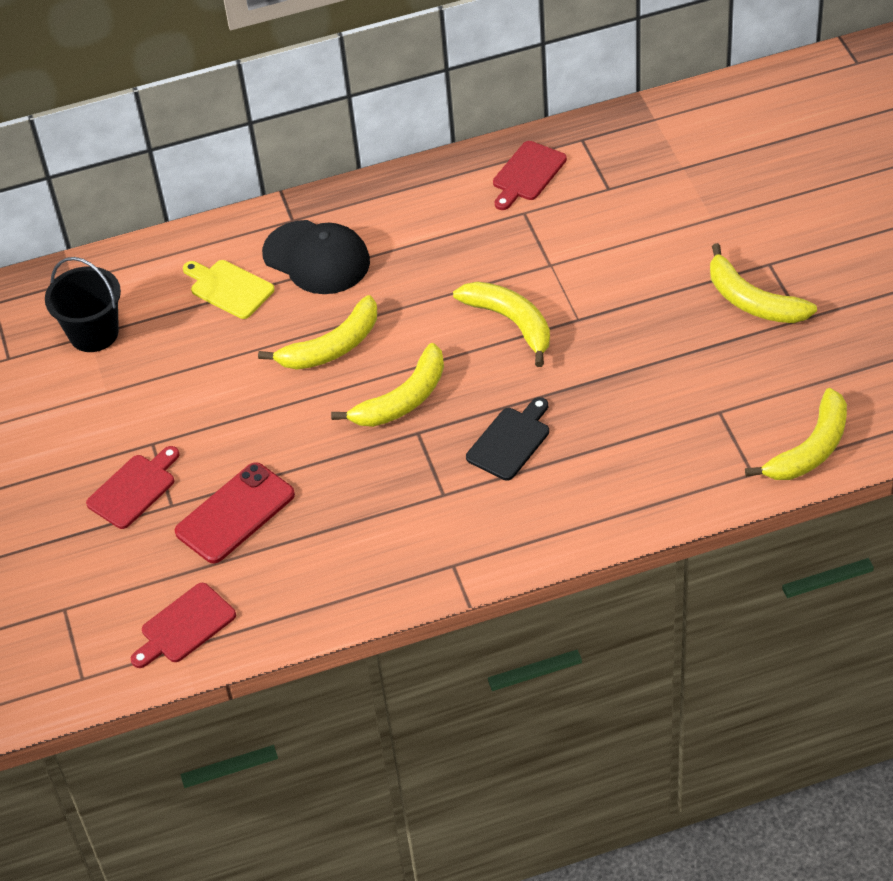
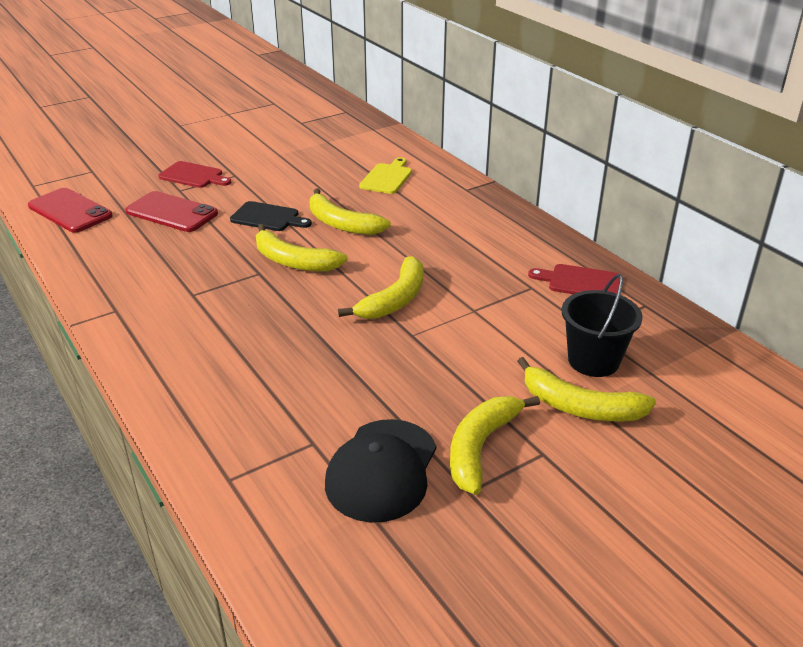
camera: 70 degrees right, 15 degrees down
black bucket [45,257,121,352] -> black bucket moved to [562,274,643,377]
red cutting board [131,583,236,668] -> red phone [28,188,113,233]
black cap [262,220,370,294] -> black cap moved to [325,419,436,523]
black cutting board [466,397,549,481] -> black cutting board moved to [230,201,312,231]
yellow banana [745,388,847,480] -> yellow banana moved to [517,357,656,421]

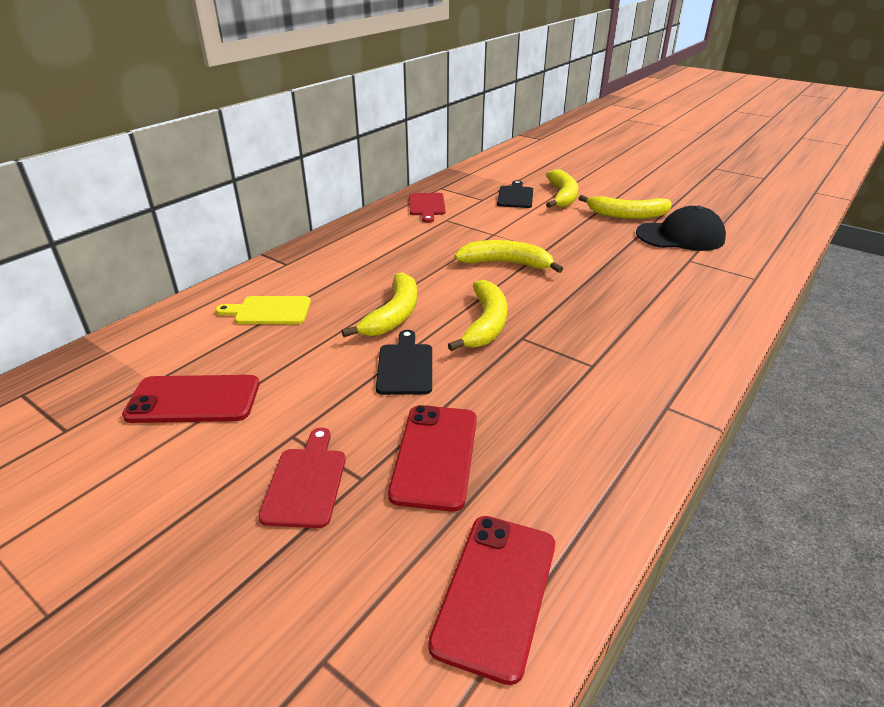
camera: 110 degrees left, 0 degrees up
black bucket [562,274,643,377] -> black cutting board [497,180,533,208]
none -> red phone [122,375,260,423]

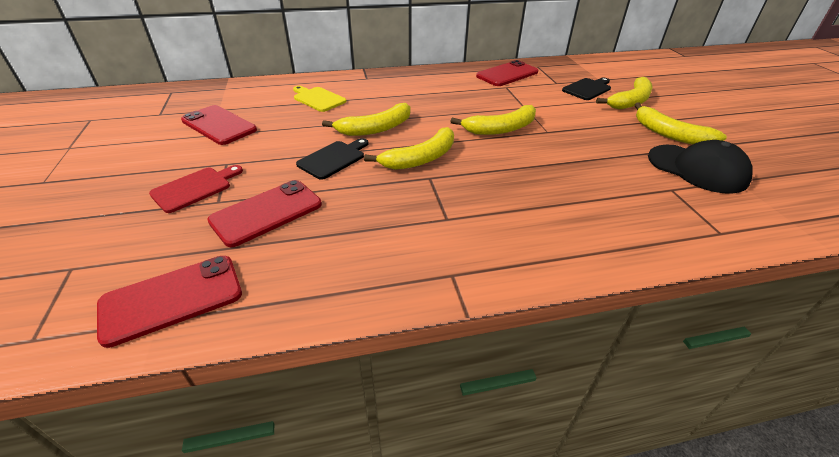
camera: 40 degrees right, 5 degrees up
red cutting board [409,193,446,223] -> red phone [476,60,538,86]
yellow banana [454,240,563,273] -> yellow banana turned 105 degrees clockwise [450,105,536,135]

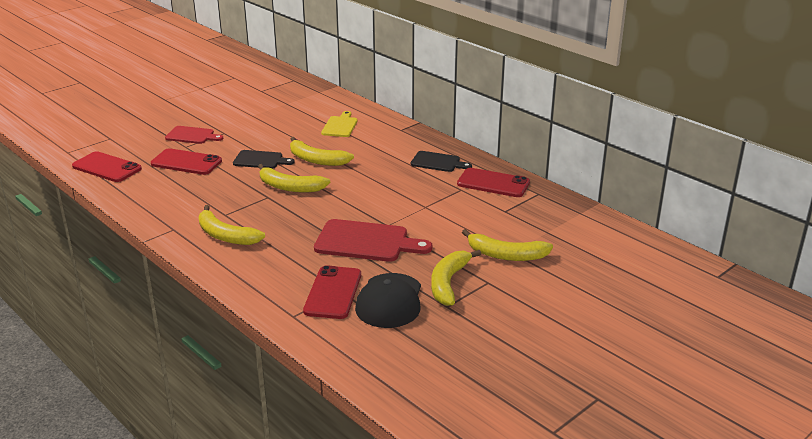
camera: 60 degrees right, 10 degrees down
red phone [181,105,257,145] -> red phone moved to [303,265,361,319]
yellow banana [450,105,536,135] -> yellow banana moved to [198,205,265,245]
black cutting board [562,77,611,100] -> black cutting board moved to [411,151,472,172]
none -> red cutting board [314,219,432,262]

